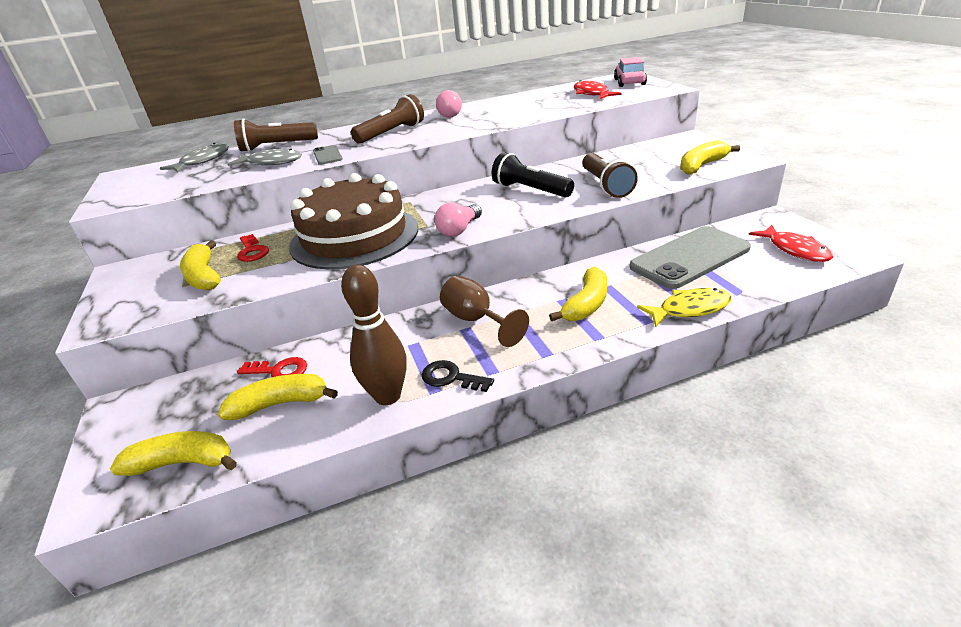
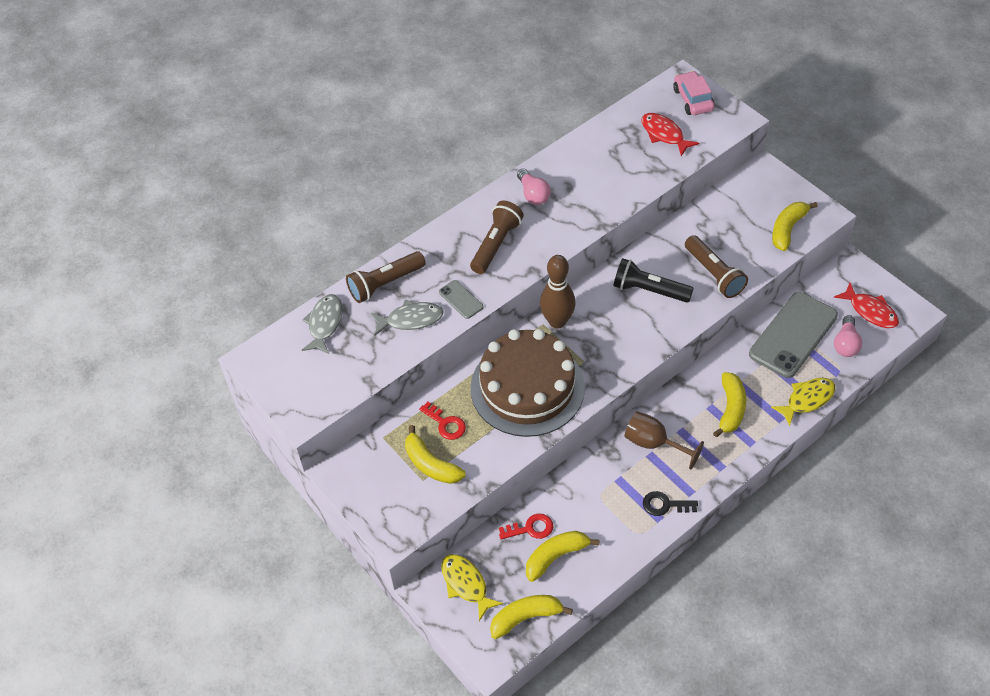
camera: 20 degrees left, 20 degrees up
brown bowling pin [341,265,407,405] -> brown bowling pin moved to [540,255,576,329]
pink light bulb [435,202,482,237] -> pink light bulb moved to [834,315,862,357]
none -> yellow fish [441,554,503,621]

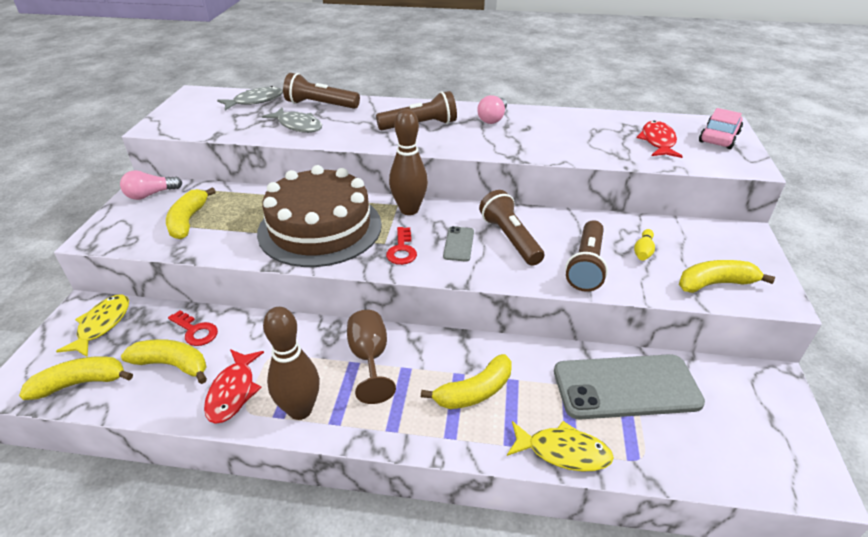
camera: 45 degrees right, 15 degrees down
red key [419,402,466,440] -> red key moved to [386,227,417,265]
grey phone [439,280,484,319] -> grey phone moved to [443,226,474,261]
yellow banana [490,595,573,639] -> yellow banana turned 45 degrees counterclockwise [19,356,133,400]
black flashlight [613,258,694,303] -> brown flashlight [479,190,544,266]
black key [643,491,698,516] -> brown bowling pin [263,307,320,420]
red fish [834,283,899,328] -> red fish moved to [204,349,264,424]
pink light bulb [834,315,862,357] -> pink light bulb moved to [120,170,183,200]
none -> yellow bowling pin [634,229,655,261]

